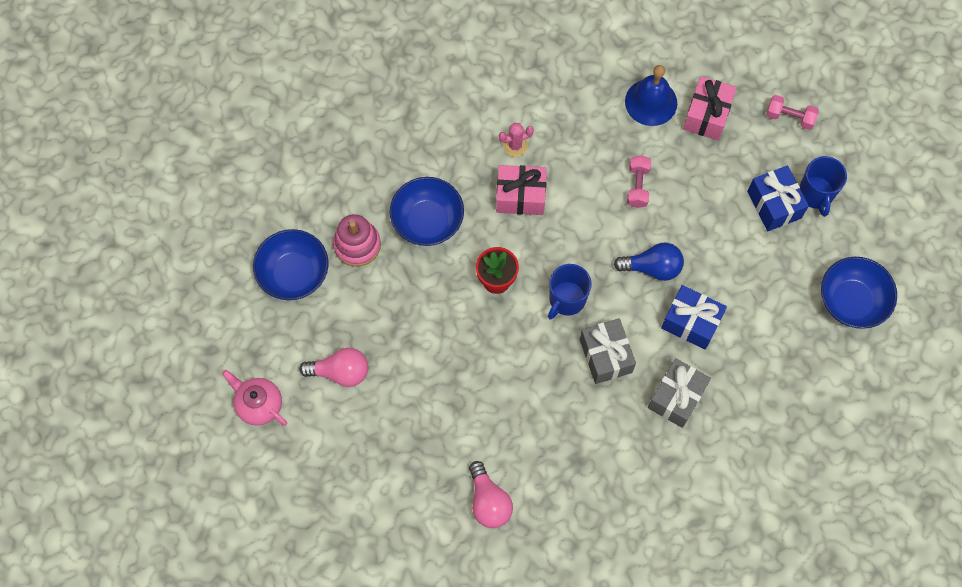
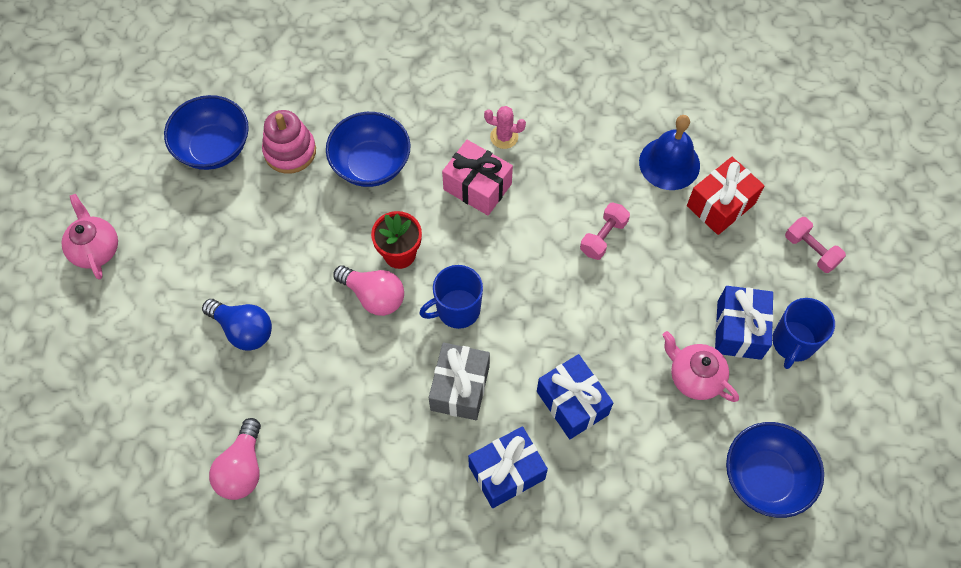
camera: 30 degrees right, 5 degrees down
pink light bulb [299,348,368,387] -> pink light bulb moved to [333,266,404,316]
blue light bulb [614,243,684,281] -> blue light bulb moved to [202,299,272,351]
grey gift [648,358,711,428] -> blue gift [468,426,548,508]
pink gift [683,76,737,140] -> red gift [687,157,765,235]
none -> pink teapot [662,331,739,402]

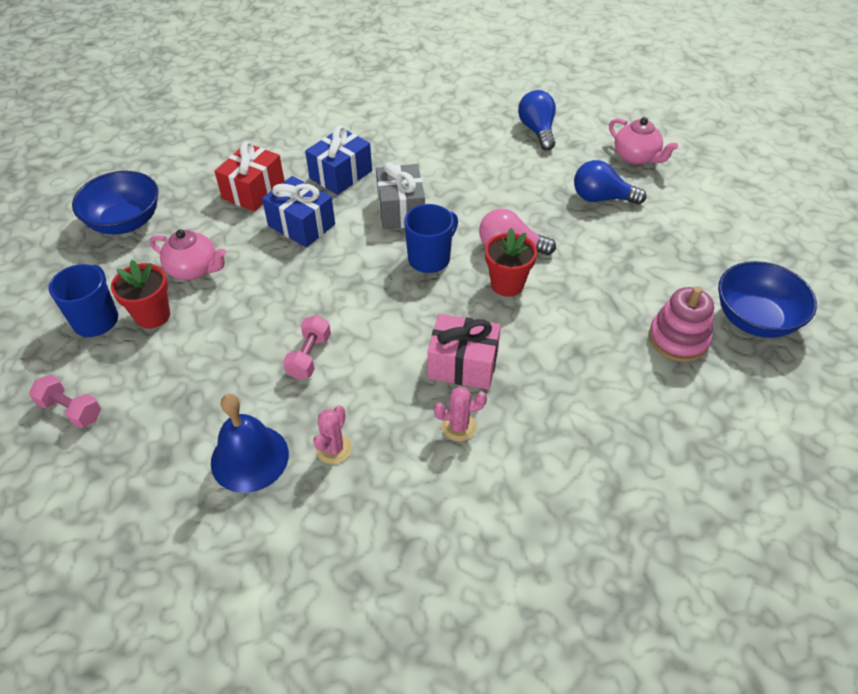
camera: 160 degrees right, 15 degrees down
pink teapot [61,194,118,280] -> pink teapot moved to [609,117,678,165]
pink light bulb [209,418,261,500] -> blue light bulb [518,90,556,150]
blue bowl [326,112,411,187] -> none
red gift [687,157,765,235] -> red gift moved to [214,141,285,212]
blue gift [715,286,773,360] -> red flower pot [111,260,170,329]
none -> pink cactus [313,405,352,464]

